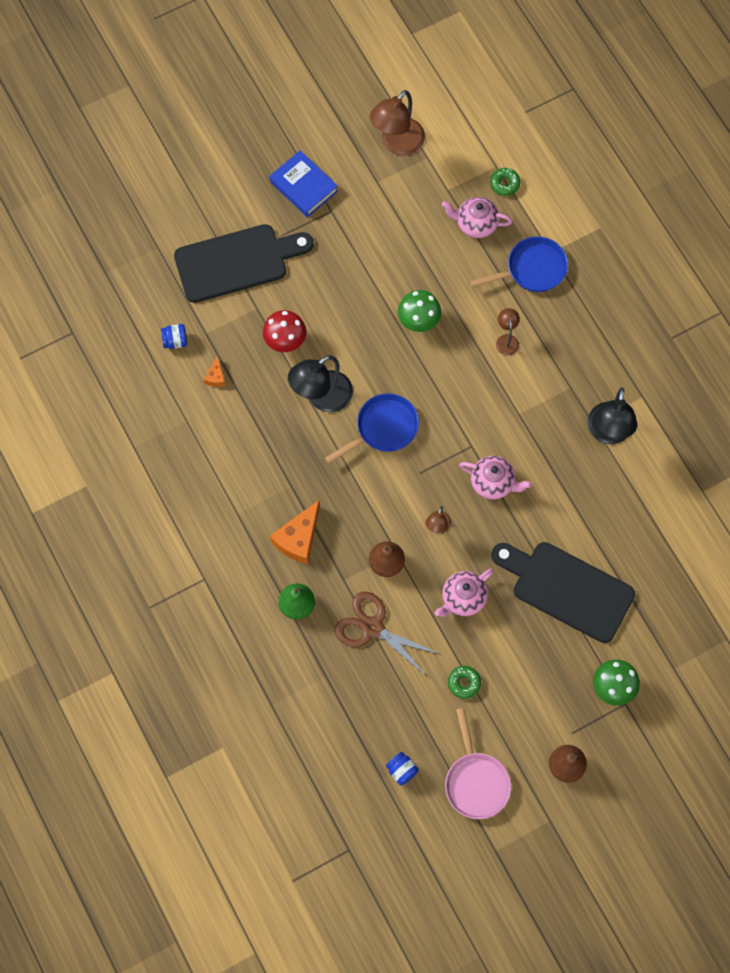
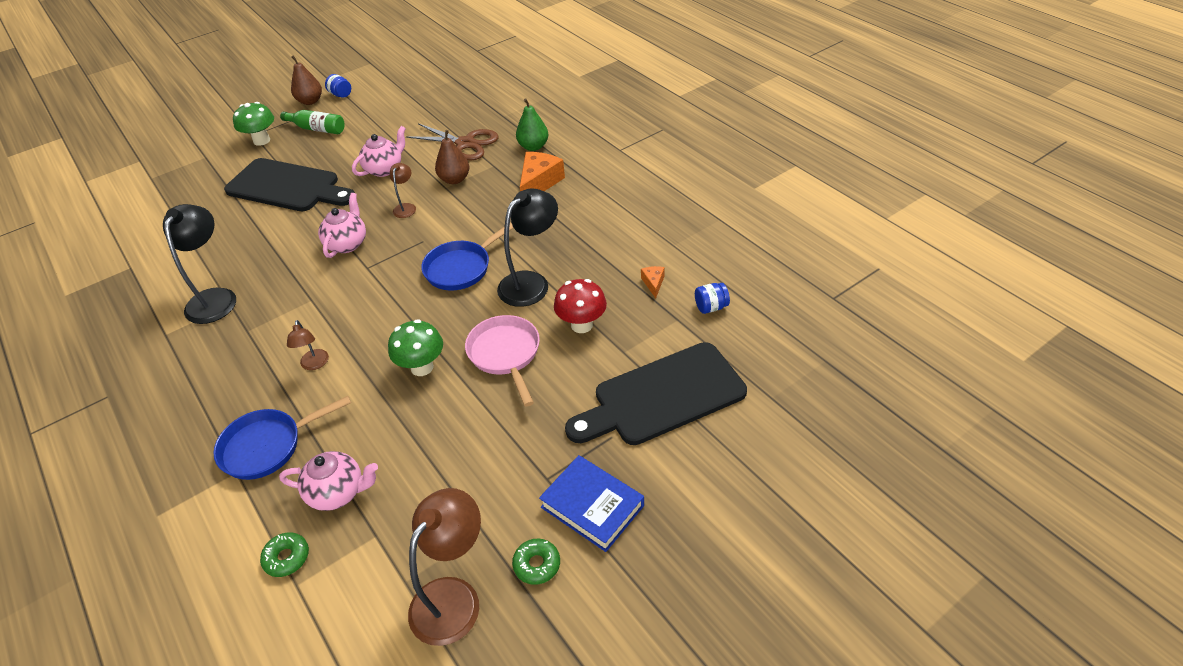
camera: 175 degrees right, 25 degrees down
blue jar [386,752,419,785] -> blue jar moved to [325,74,351,98]
pink pan [445,708,511,819] -> pink pan moved to [465,315,540,407]
green donut [448,666,481,699] -> green donut moved to [512,539,560,585]
pink teapot [459,456,532,500] -> pink teapot turned 90 degrees clockwise [318,193,366,258]
none -> green bottle [280,110,345,134]

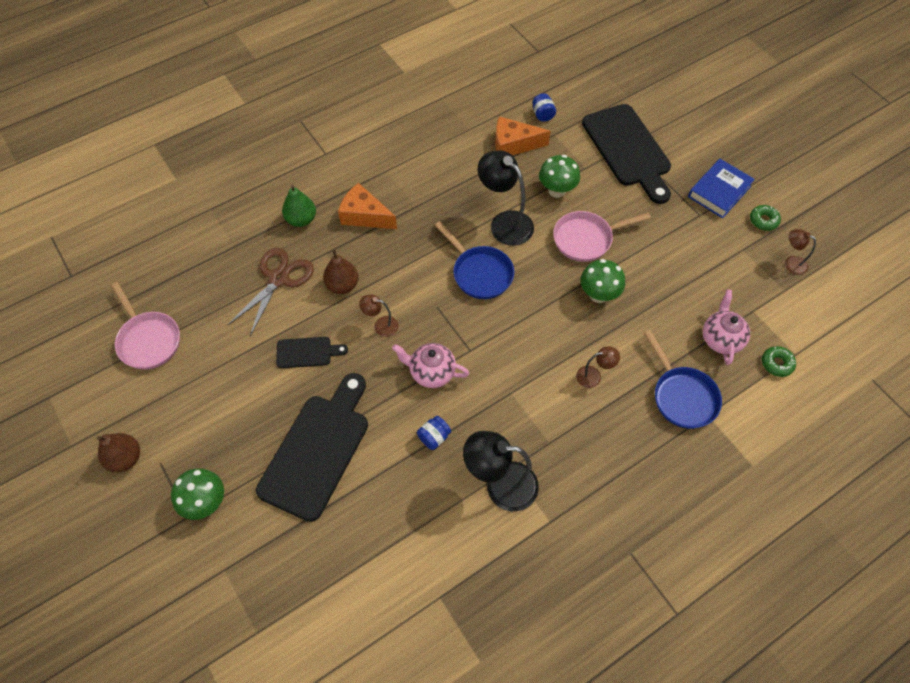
camera: 90 degrees left, 15 degrees up
green bottle [280,110,345,134] -> none
blue jar [325,74,351,98] -> blue jar moved to [417,416,451,450]
pink teapot [352,126,406,177] -> black cutting board [276,337,348,368]
brown lamp [408,488,481,646] -> brown lamp [785,229,816,275], size x0.51
red mushroom [554,279,607,333] -> green mushroom [539,155,580,198]
orange cheese [641,266,665,298] -> orange cheese [495,116,551,155], size x2.02
none -> pink pan [111,282,180,369]

